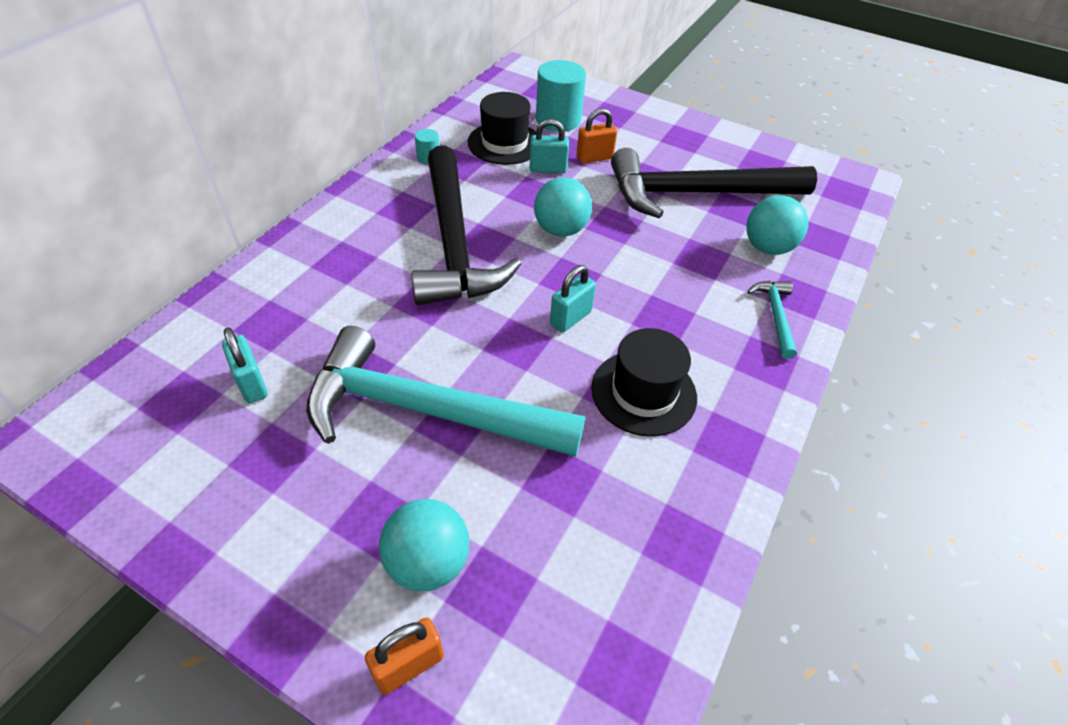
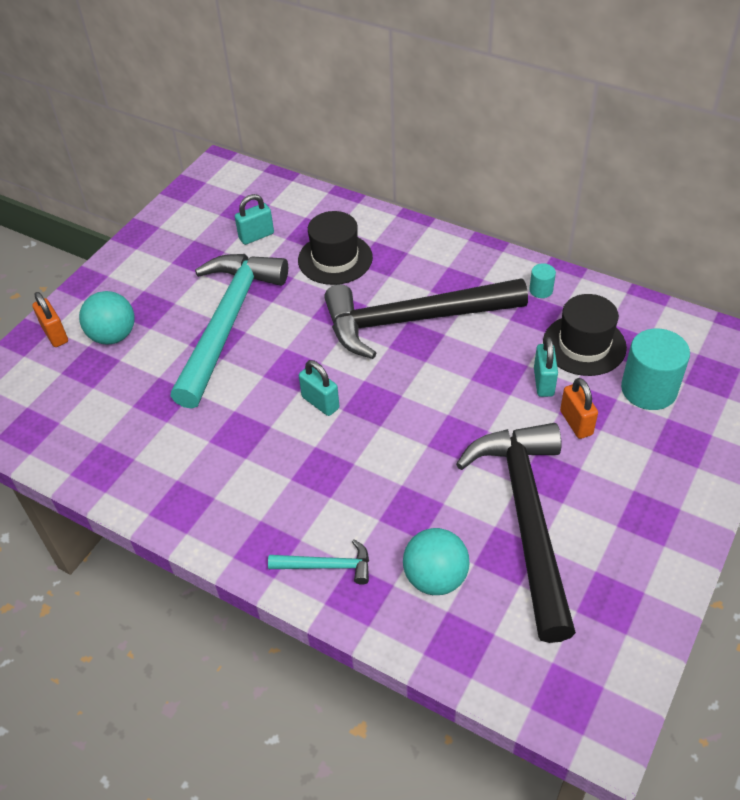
camera: 95 degrees right, 0 degrees up
turquoise ball [534,177,592,237] -> none
black hat [591,328,697,437] -> black hat moved to [298,211,373,285]

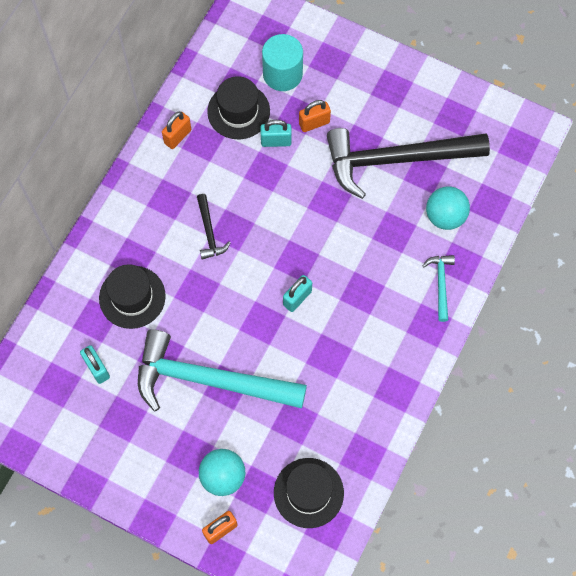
camera: 95 degrees left, 20 degrees up
black hammer [324,278,528,359] -> black hammer [197,194,231,260], size x0.42
turquoise cylinder [529,263,556,298] -> orange padlock [162,112,191,149]
none -> black hat [274,458,344,528]

